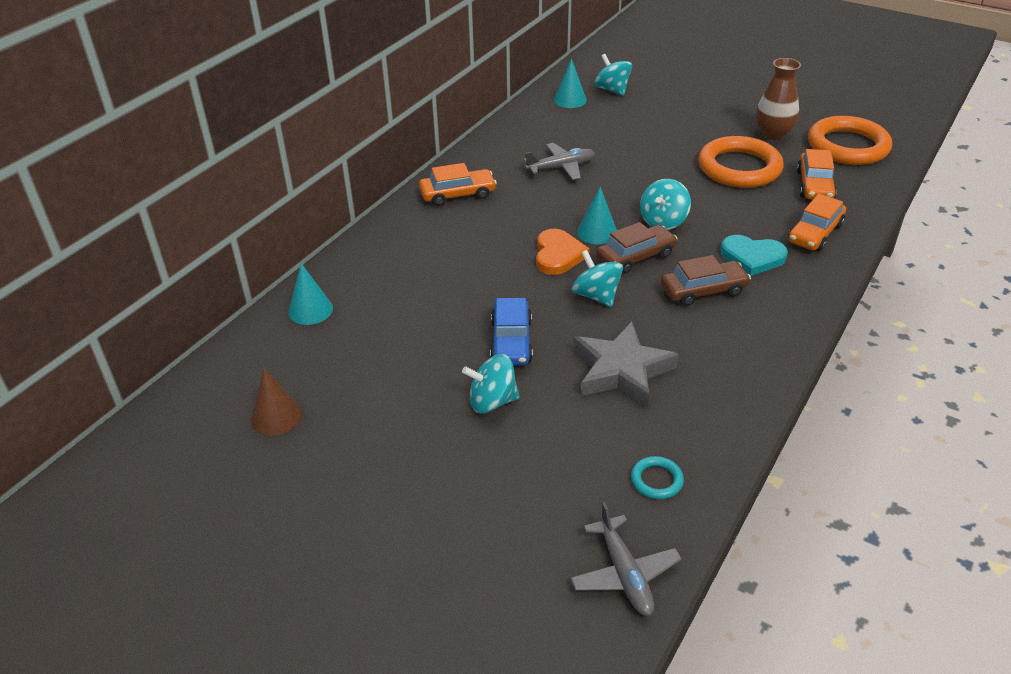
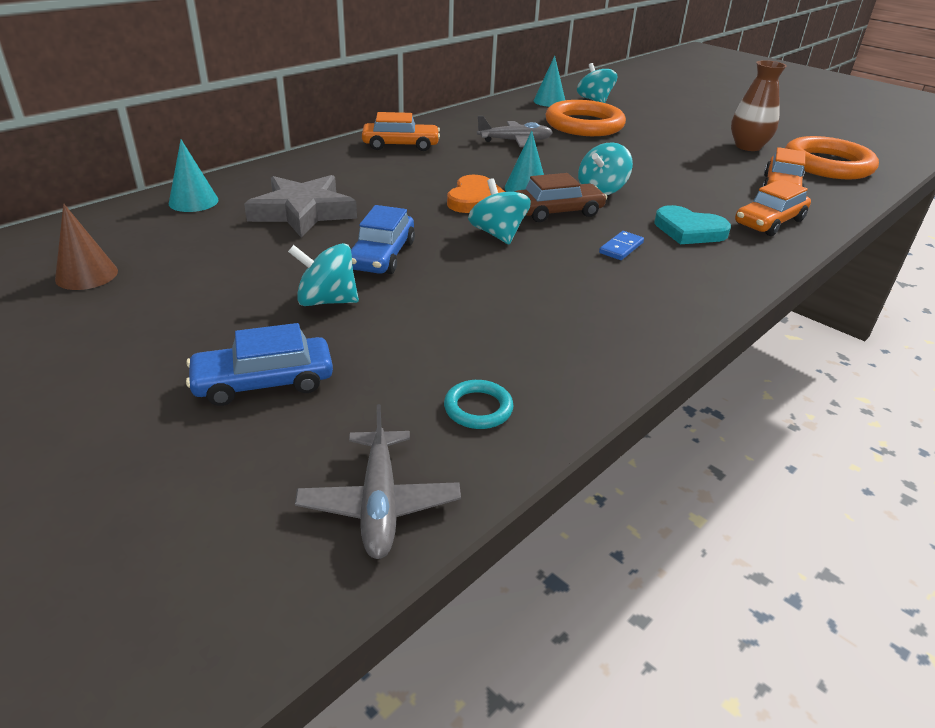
camera: 10 degrees right, 5 degrees down
grey star [573,322,679,408] -> grey star moved to [244,175,357,238]
brown car [661,255,751,306] -> blue domino [599,231,644,260]
orange ring [698,136,784,188] -> orange ring moved to [546,100,626,136]
none -> blue car [186,323,333,406]

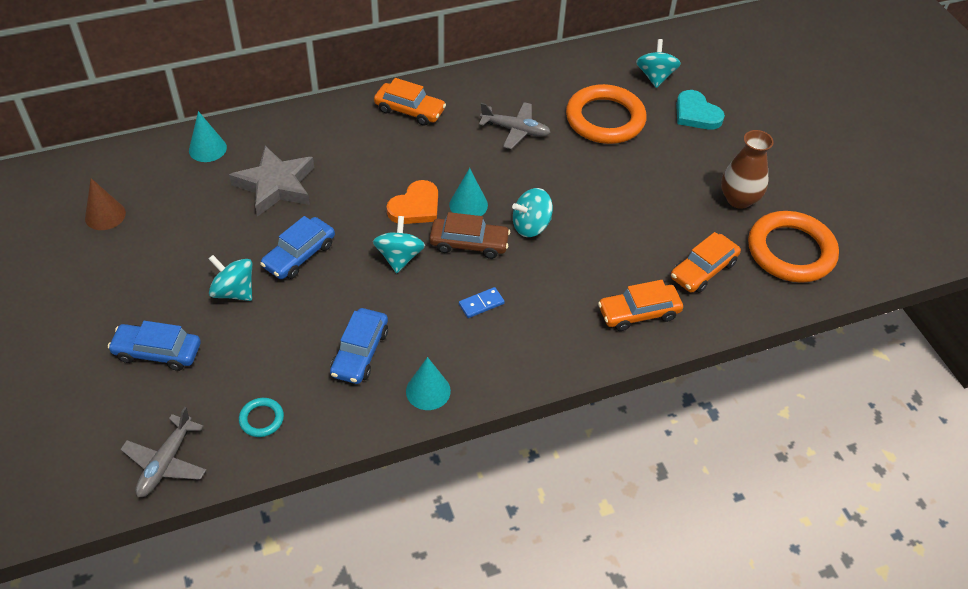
camera: 25 degrees right, 15 degrees up
turquoise cone [534,56,565,107] -> turquoise cone moved to [406,357,451,410]
turquoise heart [654,205,731,244] -> turquoise heart moved to [676,90,725,130]
none -> blue car [330,308,388,384]

